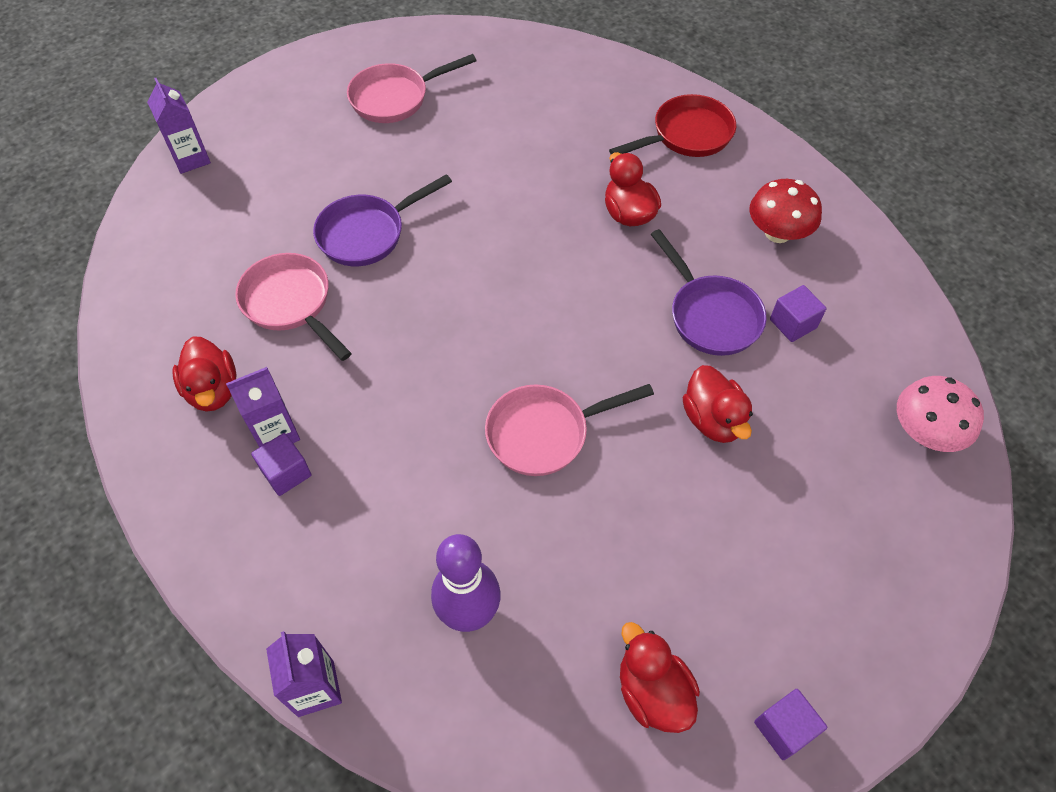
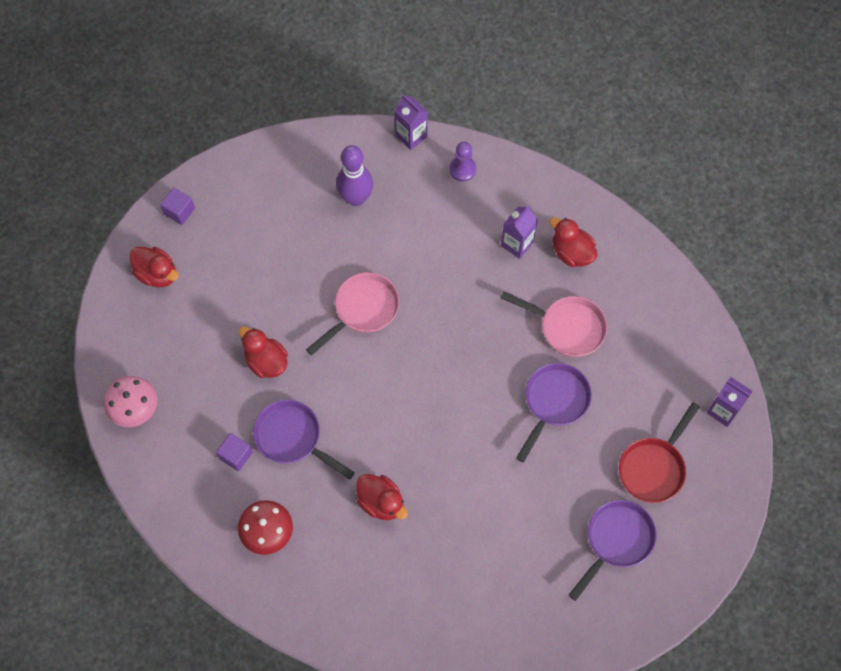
camera: 155 degrees right, 10 degrees up
purple cube [251,433,312,496] -> none
pink pan [347,54,477,123] -> purple pan [569,500,656,601]
red pan [609,94,736,157] -> red pan moved to [619,402,700,503]
red duck [620,622,700,733] -> red duck moved to [129,247,179,287]
none -> purple pawn [449,142,476,182]

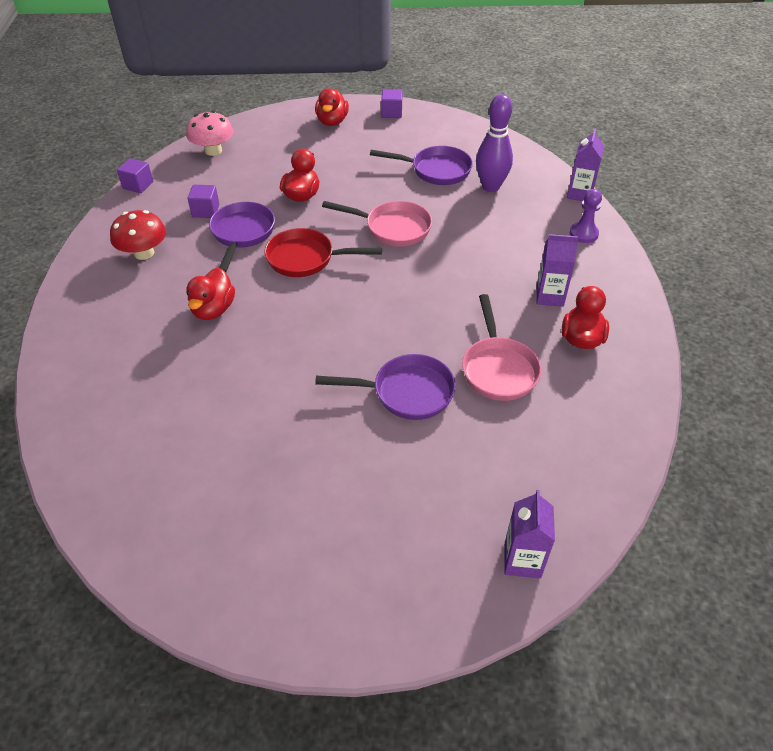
camera: 60 degrees right, 20 degrees down
purple pan [569,500,656,601] -> purple pan moved to [370,146,473,185]
red pan [619,402,700,503] -> red pan moved to [264,228,382,277]
none -> purple cube [117,158,153,193]

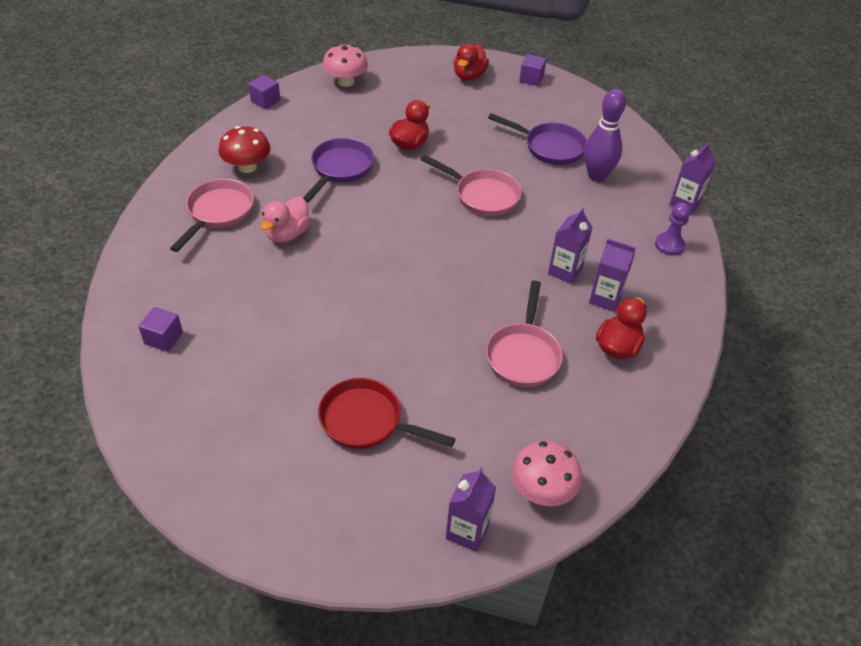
camera: 15 degrees right, 0 degrees up
red duck [186,268,235,320] -> pink duck [260,197,310,243]
purple cube [187,185,219,218] -> purple cube moved to [138,307,183,352]
red pan [264,228,382,277] -> red pan moved to [318,378,456,449]
purple pan [315,354,456,420] -> none
none -> pink pan [170,179,254,252]
none -> pink mushroom [511,440,582,506]
none -> purple carton [548,208,593,284]

